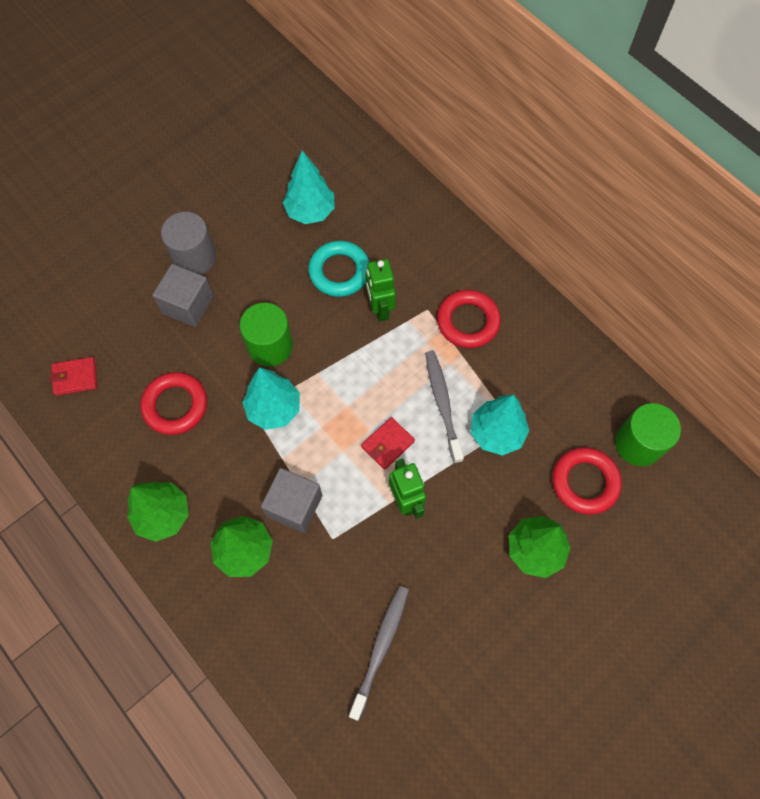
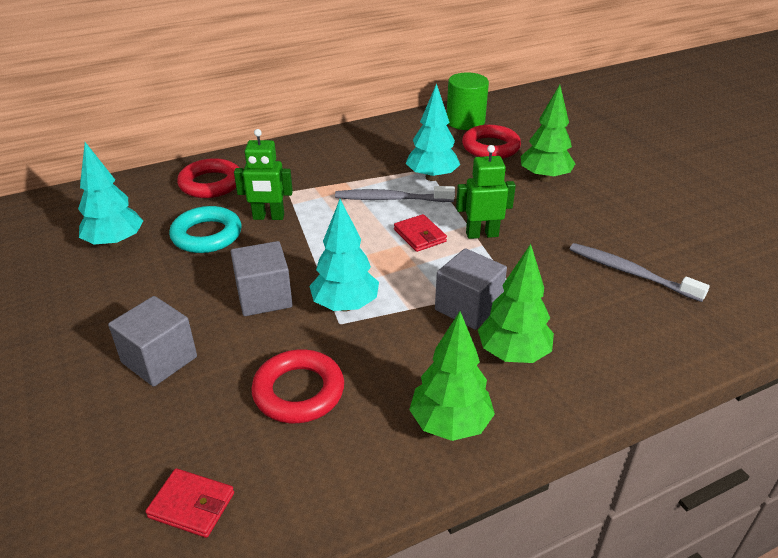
camera: 75 degrees left, 30 degrees down
red wallet [50,357,97,396] -> red wallet turned 75 degrees counterclockwise [145,468,234,538]
grey cylinder [161,212,216,275] -> none
green cylinder [240,303,293,366] -> grey cube [231,241,293,316]
red ring [437,290,501,348] -> red ring moved to [177,158,239,198]

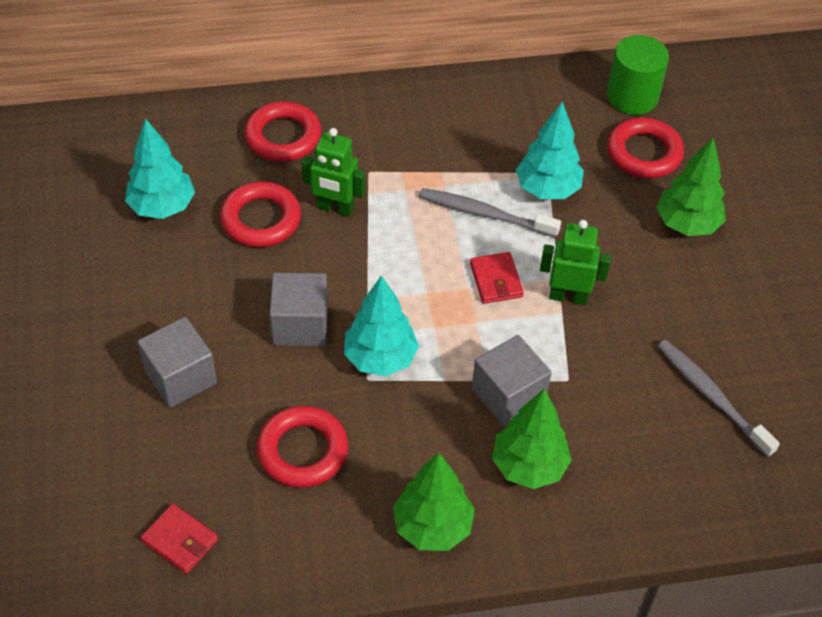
camera: 15 degrees right, 15 degrees up
turquoise ring [169,206,241,253] -> red ring [220,182,301,247]

